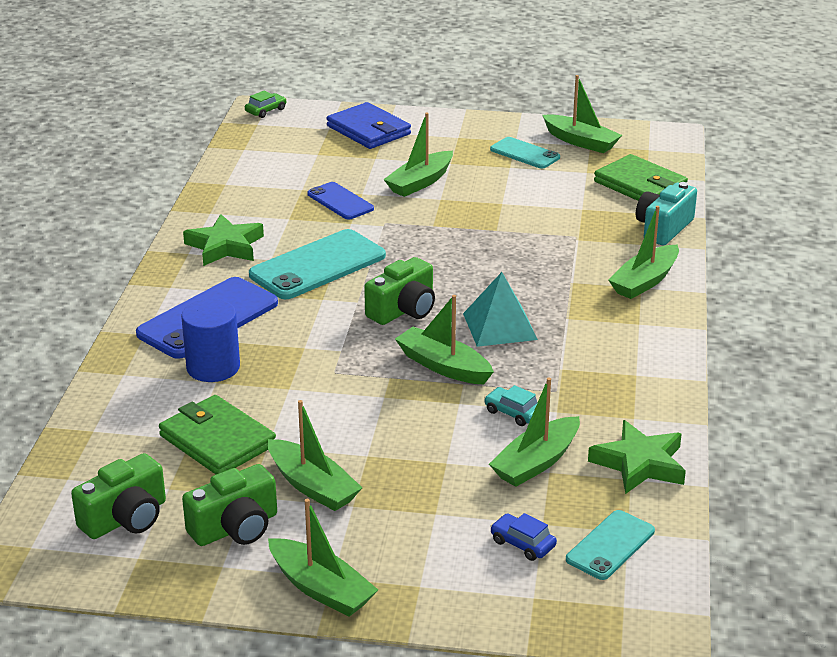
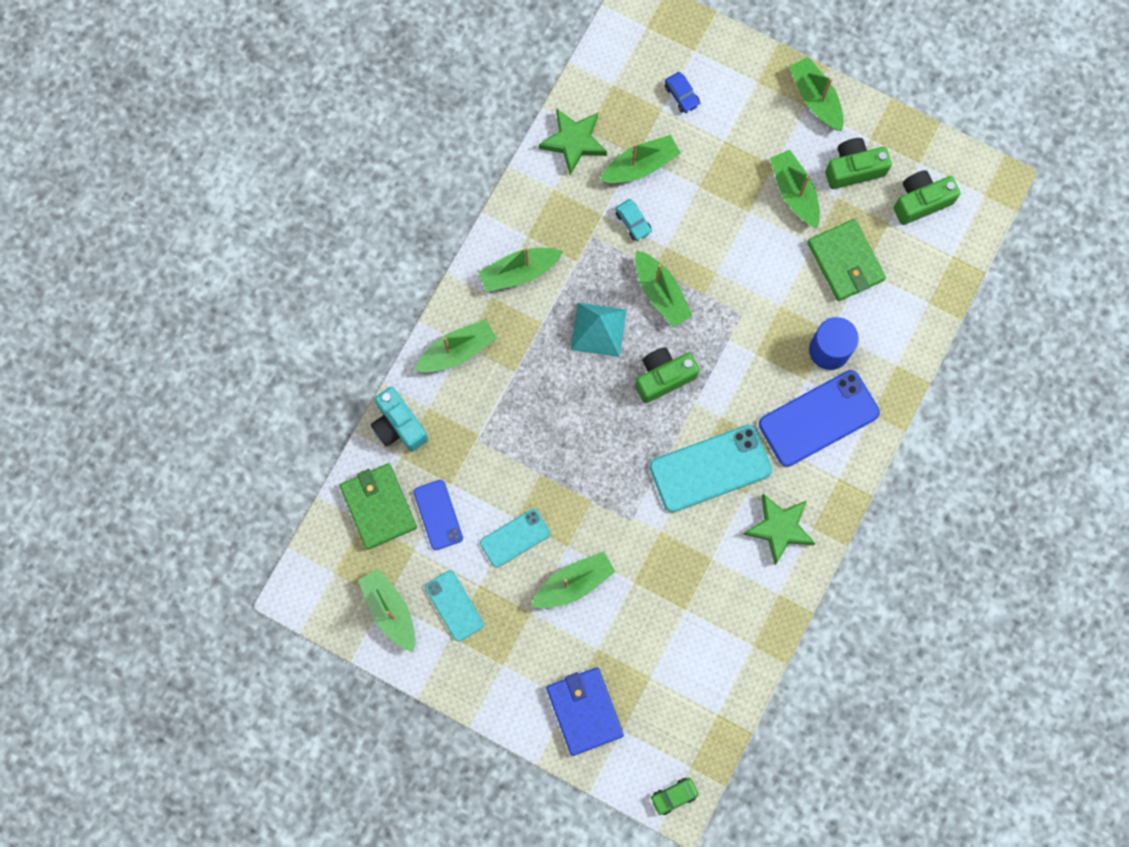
camera: 160 degrees left, 45 degrees up
blue phone [307,182,374,220] -> blue phone moved to [413,480,463,550]
turquoise phone [566,510,655,580] -> turquoise phone moved to [480,509,550,568]
turquoise camera [636,182,697,245] -> turquoise camera turned 90 degrees clockwise [371,387,428,452]
none -> green boat [478,247,563,292]

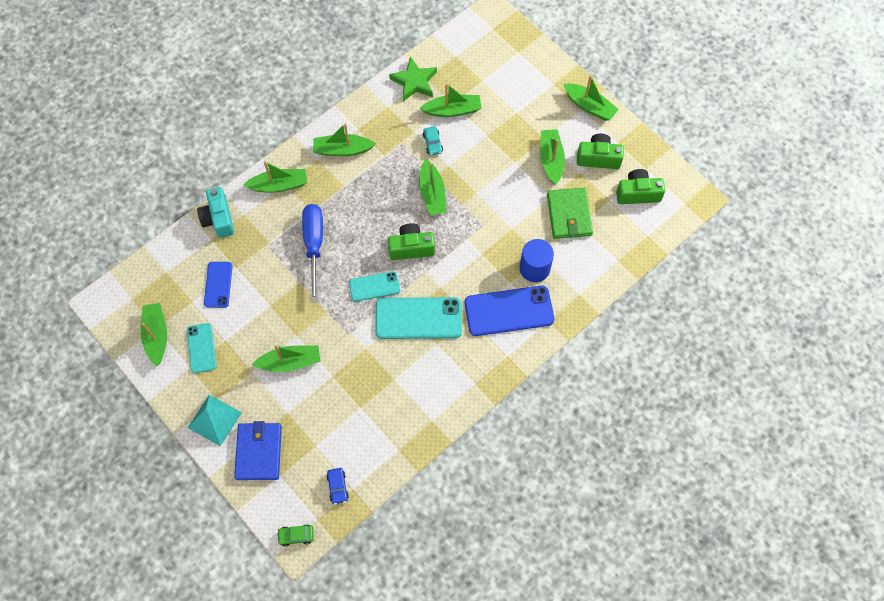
camera: 20 degrees right, 10 degrees down
green wallet [339,463,417,550] -> none
turquoise phone [480,509,550,568] -> turquoise phone moved to [349,271,400,302]
turquoise pyramid [571,303,627,357] -> turquoise pyramid moved to [188,395,242,446]
blue car [665,72,700,113] -> blue car moved to [326,468,349,504]
green star [743,494,816,565] -> none
green boat [789,57,844,131] -> green boat turned 135 degrees clockwise [563,75,619,121]
none -> blue screwdriver [302,204,323,302]

